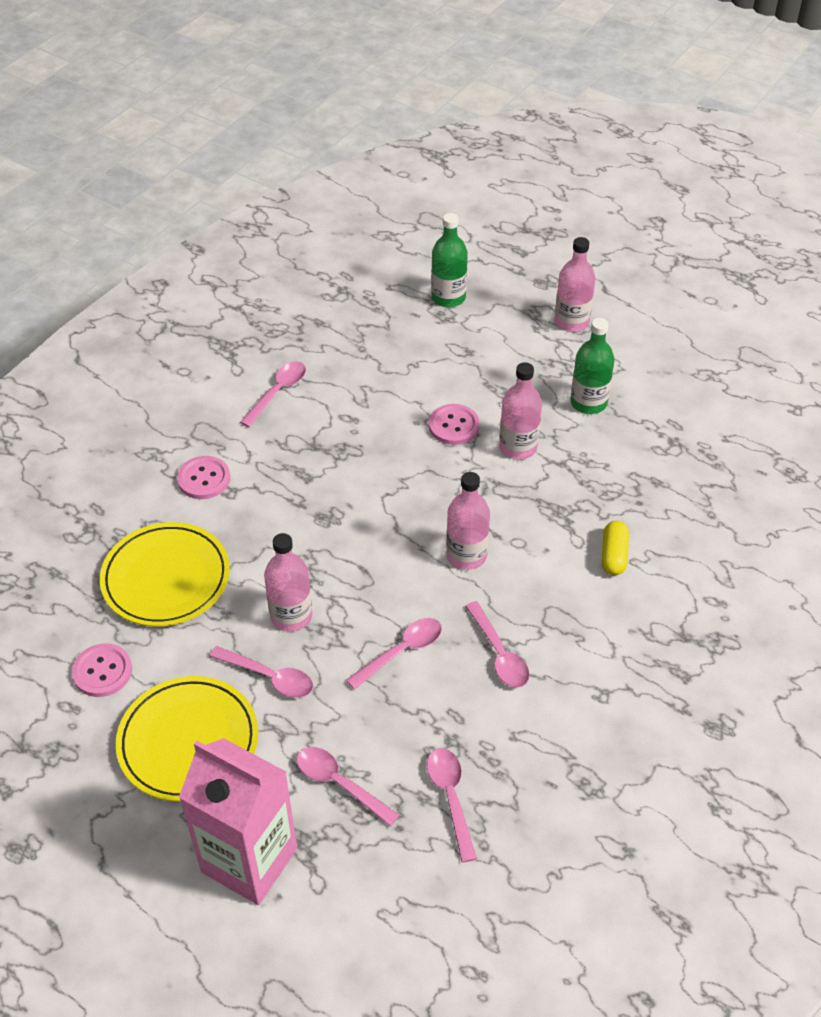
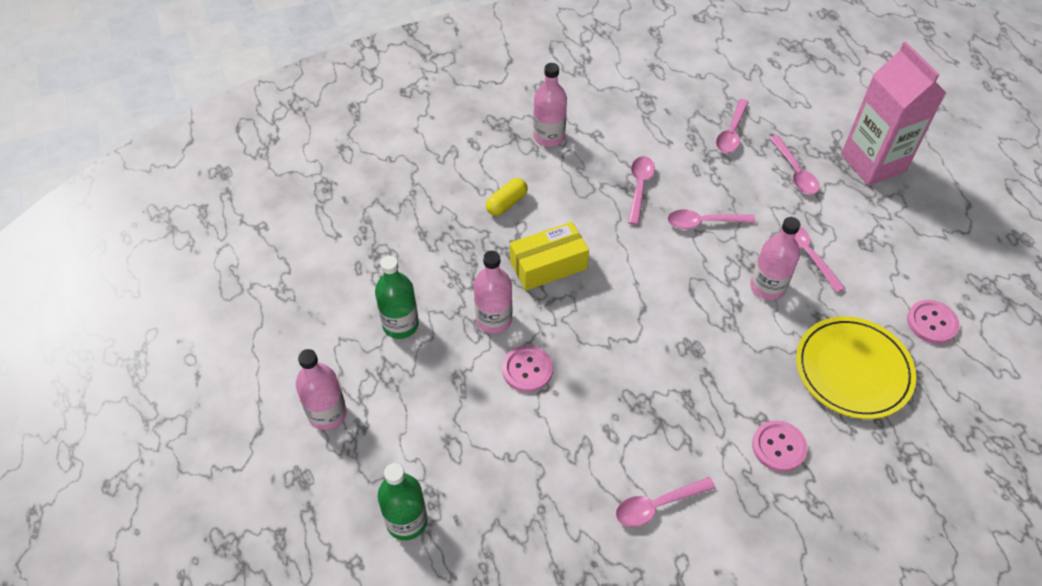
camera: 145 degrees left, 5 degrees up
yellow plate [116,676,258,802] -> none
pink bottle [446,472,490,570] -> pink bottle moved to [533,63,567,147]
none -> yellow box [510,222,589,291]

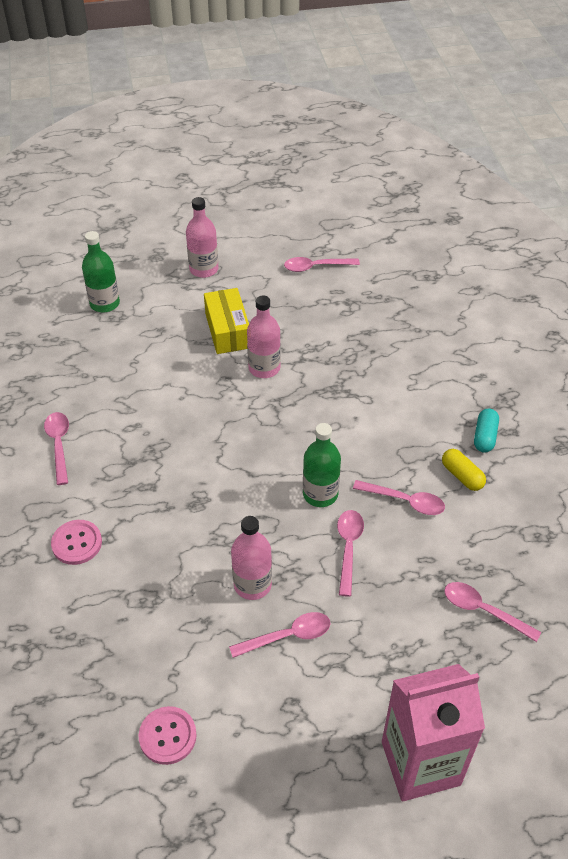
camera: 100 degrees right, 5 degrees down
green bottle [375,256,419,339] -> green bottle moved to [303,423,341,507]
yellow capsule [486,178,528,216] -> yellow capsule moved to [442,449,486,491]
pink button [502,345,553,392] -> none
yellow box [510,222,589,291] -> yellow box moved to [204,288,249,354]
pink bottle [533,63,567,147] -> turquoise capsule [474,408,499,453]
pink spoon [770,135,819,195] -> pink spoon moved to [284,257,360,272]
yellow plate [796,317,916,419] -> none

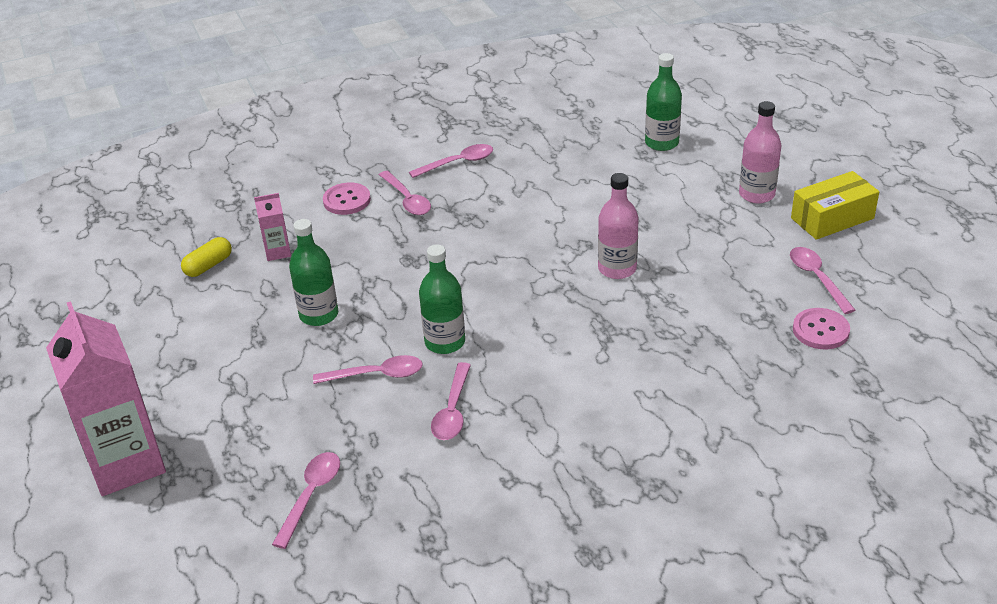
camera: 80 degrees right, 10 degrees down
pink button [139,706,197,765] -> pink button moved to [793,308,850,349]
yellow box [204,288,249,354] -> yellow box moved to [791,171,879,240]
pink spoon [229,612,331,658] -> pink spoon moved to [379,171,431,215]
pink bottle [231,516,272,600] -> green bottle [289,219,338,326]
yellow capsule [442,449,486,491] -> yellow capsule moved to [181,237,232,277]
turquoise capsule [474,408,499,453] -> none
none -> pink carton [254,193,291,261]

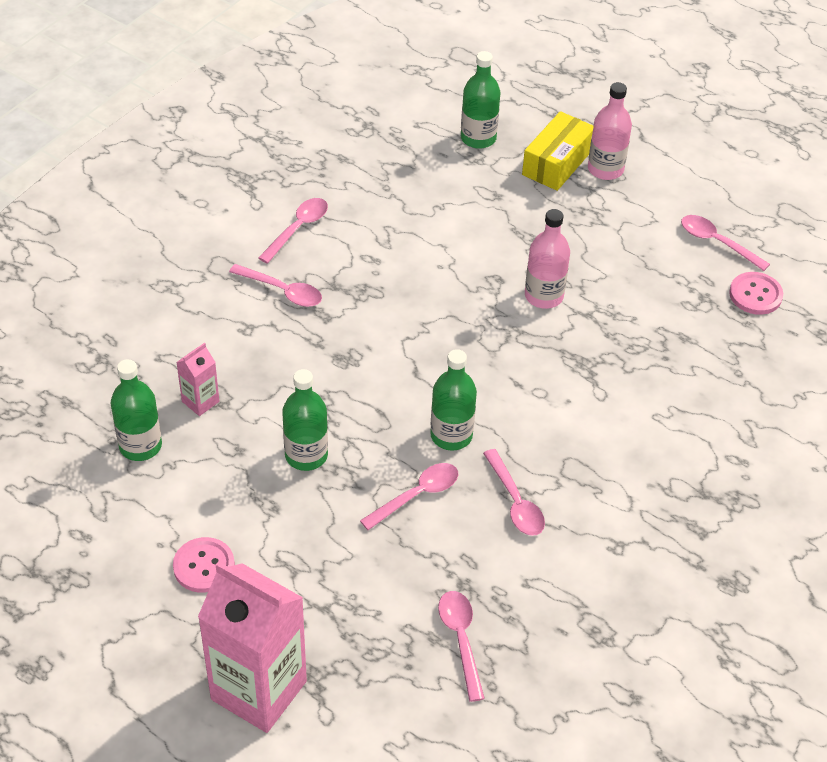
camera: 35 degrees left, 10 degrees up
yellow capsule [181,237,232,277] -> green bottle [111,359,162,461]
pink button [323,183,371,215] -> pink button moved to [173,537,235,593]
yellow box [791,171,879,240] -> yellow box moved to [522,111,593,191]

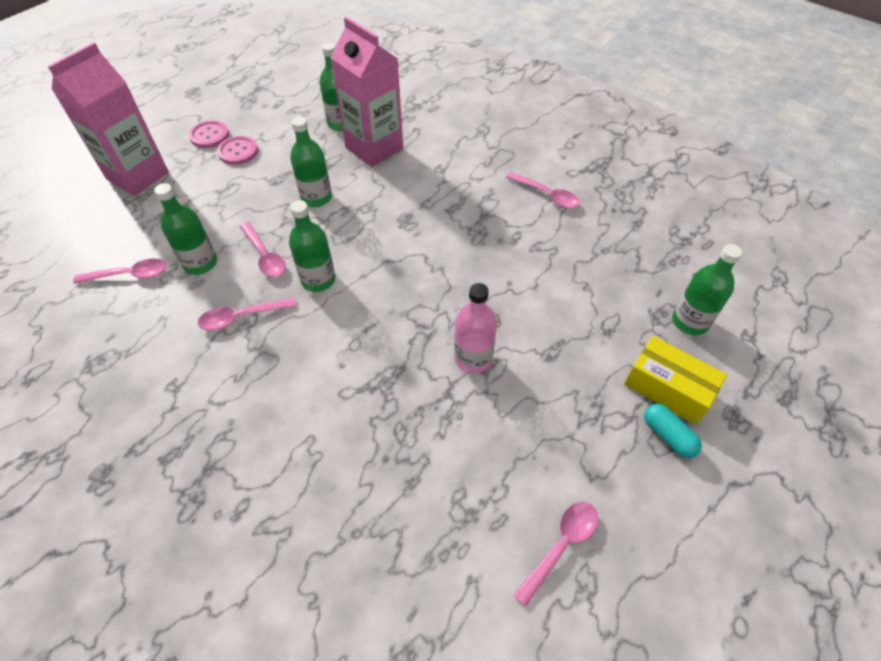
camera: 95 degrees right, 5 degrees up
pink carton [176,343,219,416] -> pink carton [330,17,403,167], size x2.25
pink spoon [229,264,322,307] -> none
pink bottle [588,82,632,180] -> turquoise capsule [644,404,702,458]
pink button [729,272,783,315] -> pink button moved to [189,120,229,148]
none -> green bottle [154,183,217,275]

